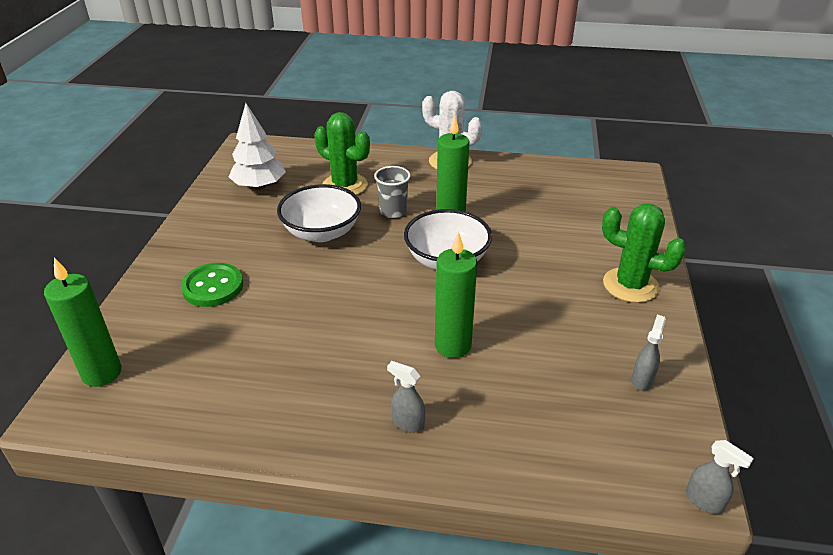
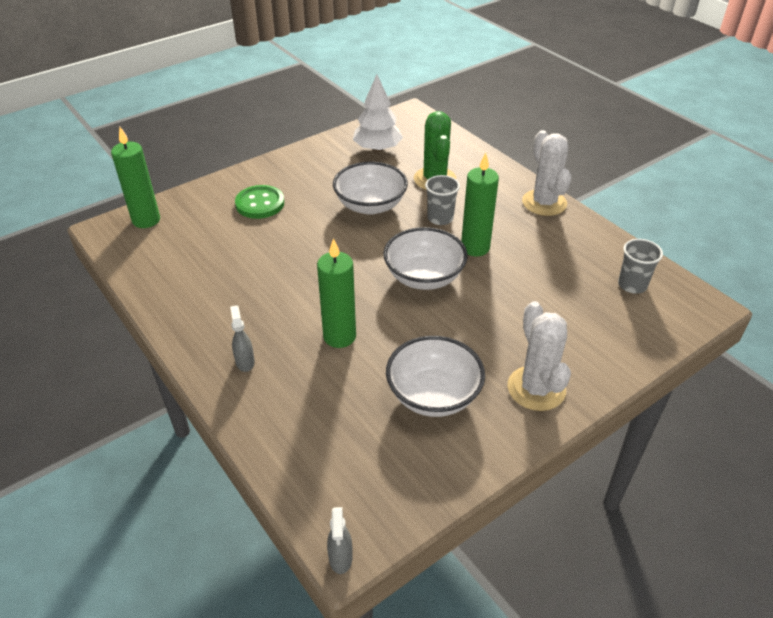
camera: 45 degrees right, 5 degrees up
green cactus [602,203,686,303] -> white cactus [508,301,571,411]
grey spray bottle [631,315,666,390] -> none
none -> white bowl [386,336,485,417]
none -> grey cup [618,239,663,294]

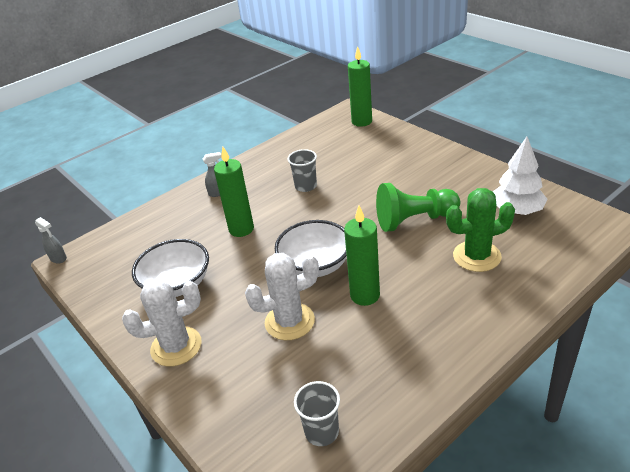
camera: 90 degrees right, 5 degrees down
green button [235,185,284,219] -> none
grey spray bottle [327,507,353,574] -> grey spray bottle turned 135 degrees counterclockwise [35,217,67,263]
white bowl [333,162,408,215] -> green pawn [376,183,460,232]
grey cup [425,175,460,225] -> grey cup moved to [288,149,317,192]
white cactus [522,130,572,216] -> white cactus moved to [245,253,319,340]

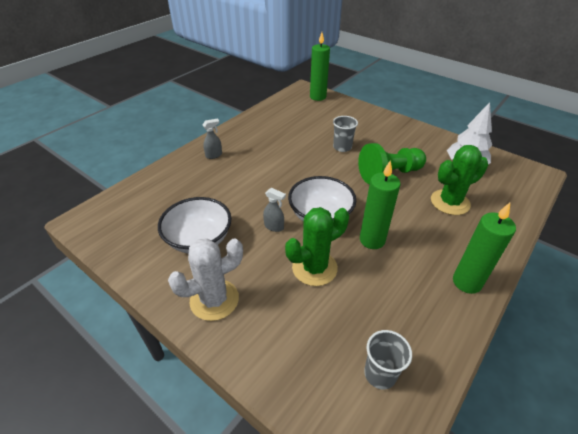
camera: 15 degrees left, 5 degrees up
grey spray bottle [35,217,67,263] -> grey spray bottle moved to [263,188,286,232]
green candle [214,147,254,237] -> green candle moved to [453,203,516,294]
white cactus [245,253,319,340] -> green cactus [285,207,349,286]
grey cup [288,149,317,192] -> grey cup moved to [333,116,358,152]

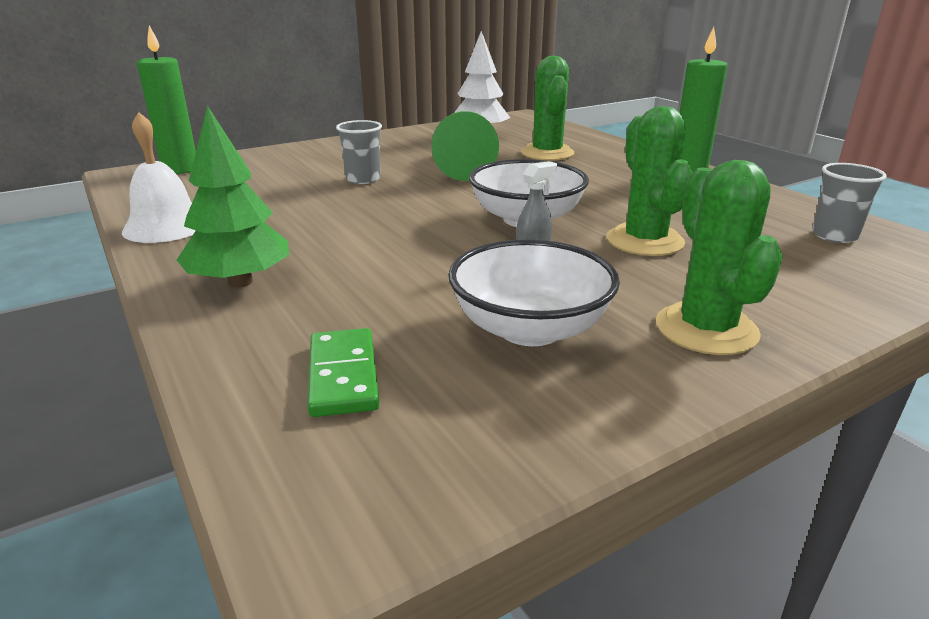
camera: 70 degrees left, 15 degrees down
white cactus [168,238,243,321] -> green cactus [656,160,783,355]
grey spray bottle [202,119,222,159] -> green tree [177,105,289,288]
green candle [360,160,401,249] -> none
none -> white bell [122,112,196,243]
none -> green domino [308,328,380,417]

